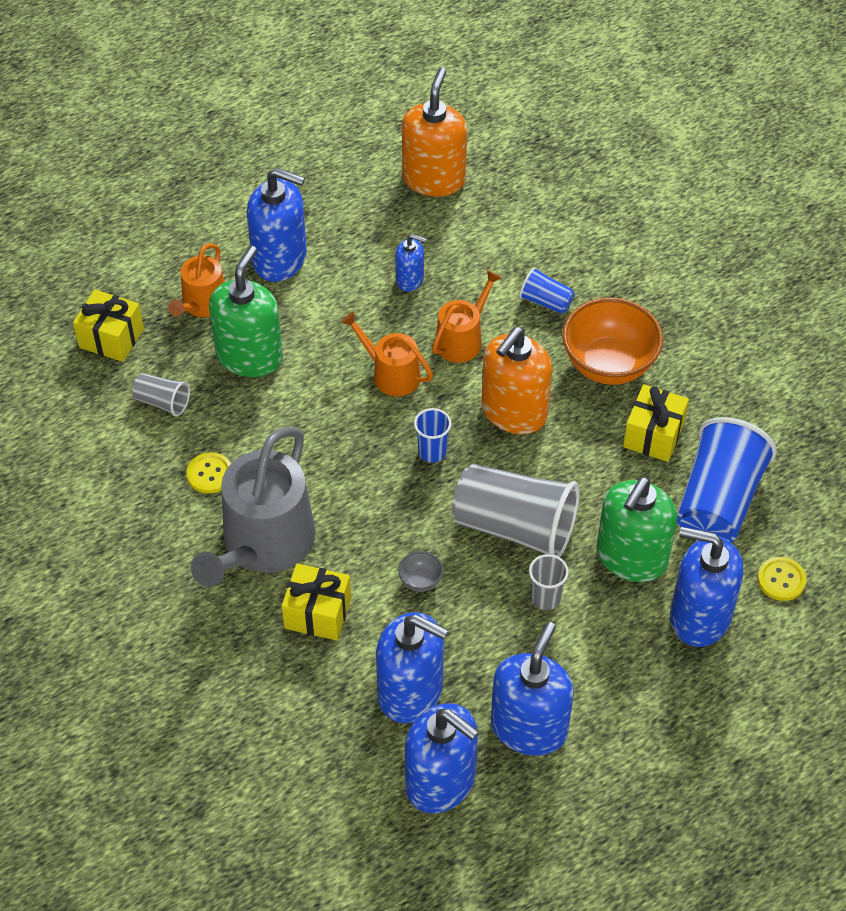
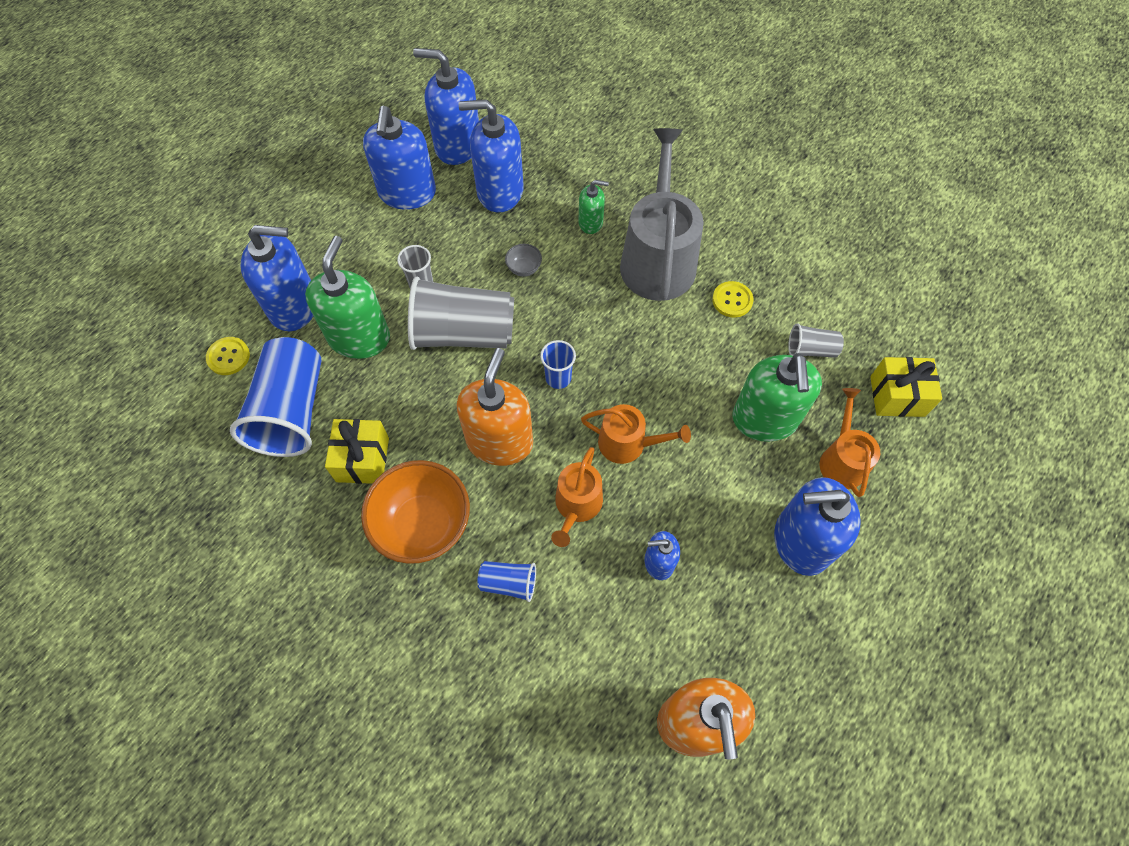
camera: 160 degrees right, 10 degrees up
yellow gift [282,563,351,640] -> green soap dispenser [578,180,609,234]

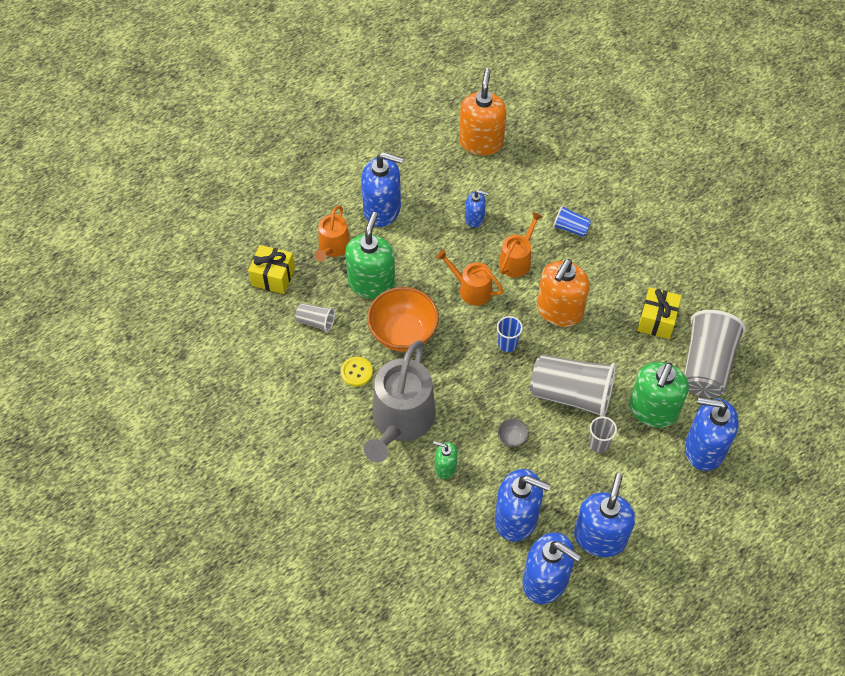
camera: 165 degrees left, 5 degrees down
yellow button [206,337,250,375] -> none
blue cup [230,337,321,457] -> grey cup [684,310,746,398]
orange bowl [361,460,470,564] -> orange bowl moved to [367,287,439,352]

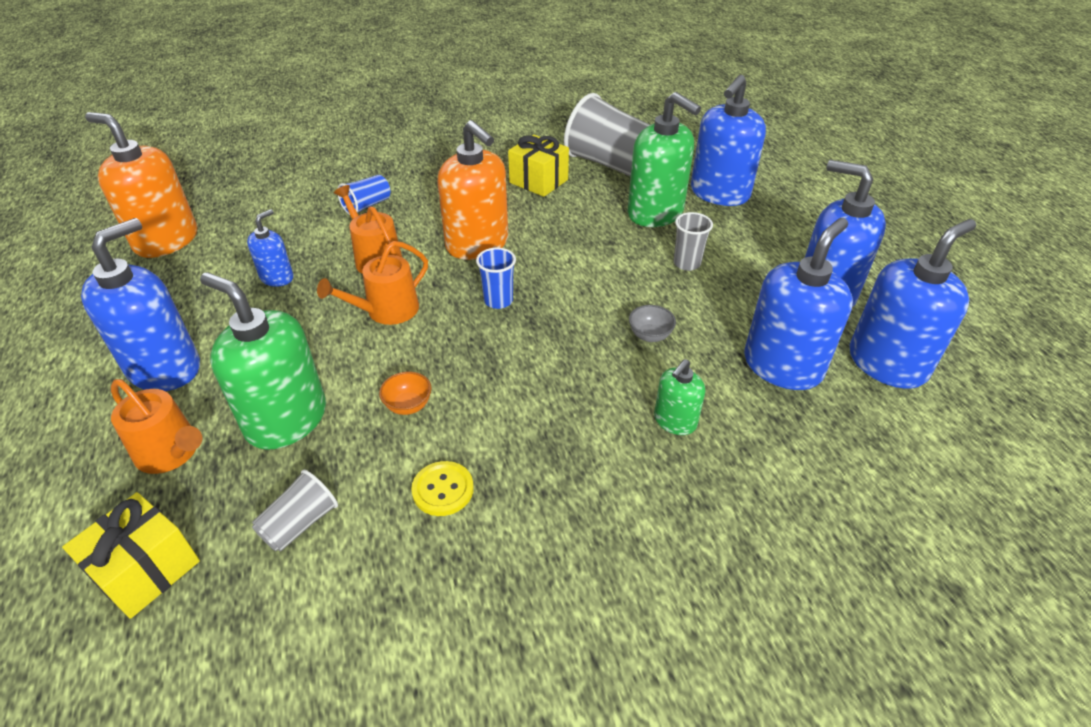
camera: 70 degrees left, 15 degrees down
grey watering can [364,340,436,462] -> none
orange bowl [367,287,439,352] -> orange bowl [379,372,432,415], size x0.41
grey cup [530,354,616,417] -> none

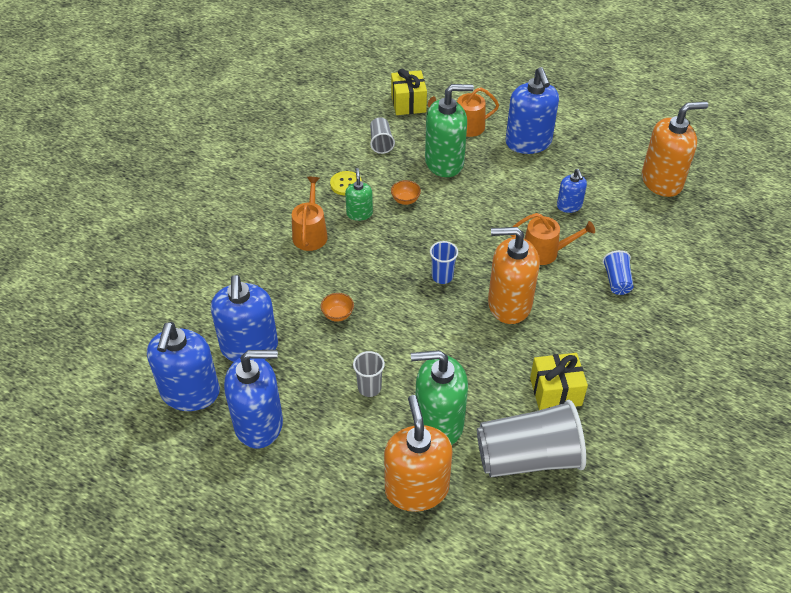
camera: 135 degrees right, 5 degrees up
orange watering can [317,241,428,325] -> orange watering can moved to [292,177,328,251]
grey bowl [629,305,676,342] -> orange bowl [321,293,354,322]
green soap dispenser [654,359,705,435] -> green soap dispenser moved to [345,168,373,221]
blue soap dispenser [691,75,766,206] -> orange soap dispenser [384,395,453,512]

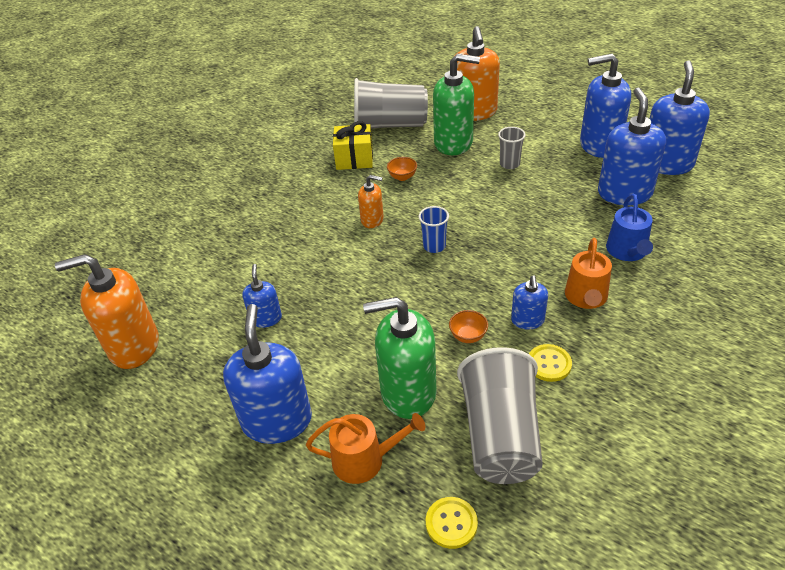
camera: 170 degrees left, 5 degrees down
orange bowl [321,293,354,322] -> orange bowl moved to [387,157,417,181]
green soap dispenser [345,168,373,221] -> blue soap dispenser [511,275,548,330]
grey cup [370,117,395,154] -> grey cup [457,347,543,484], size x2.13
yellow gift [391,69,427,115] -> yellow button [426,497,478,549]
orange soap dispenser [488,227,540,324] -> orange soap dispenser [358,175,384,228], size x0.52
orange watering can [510,213,595,265] -> none
blue cup [602,250,633,295] -> none
none -> blue watering can [606,194,653,261]

